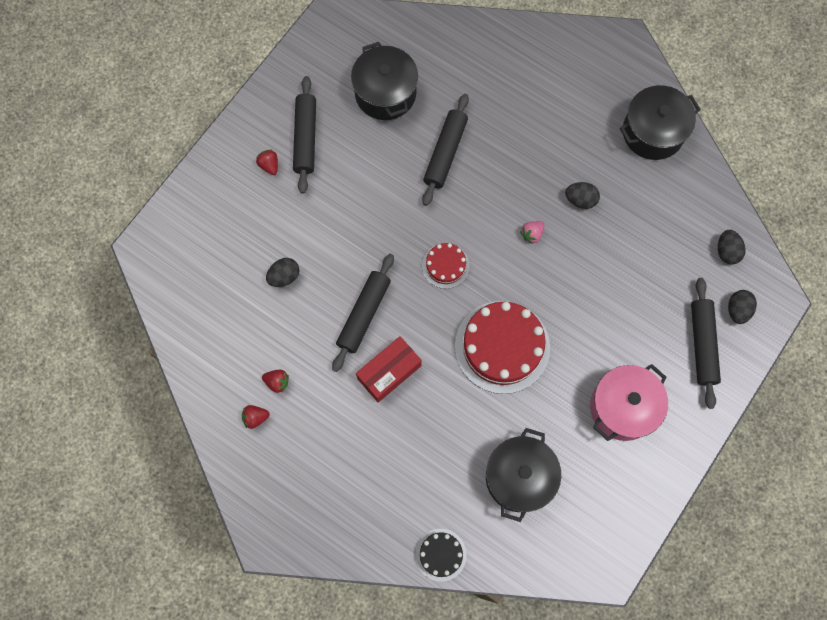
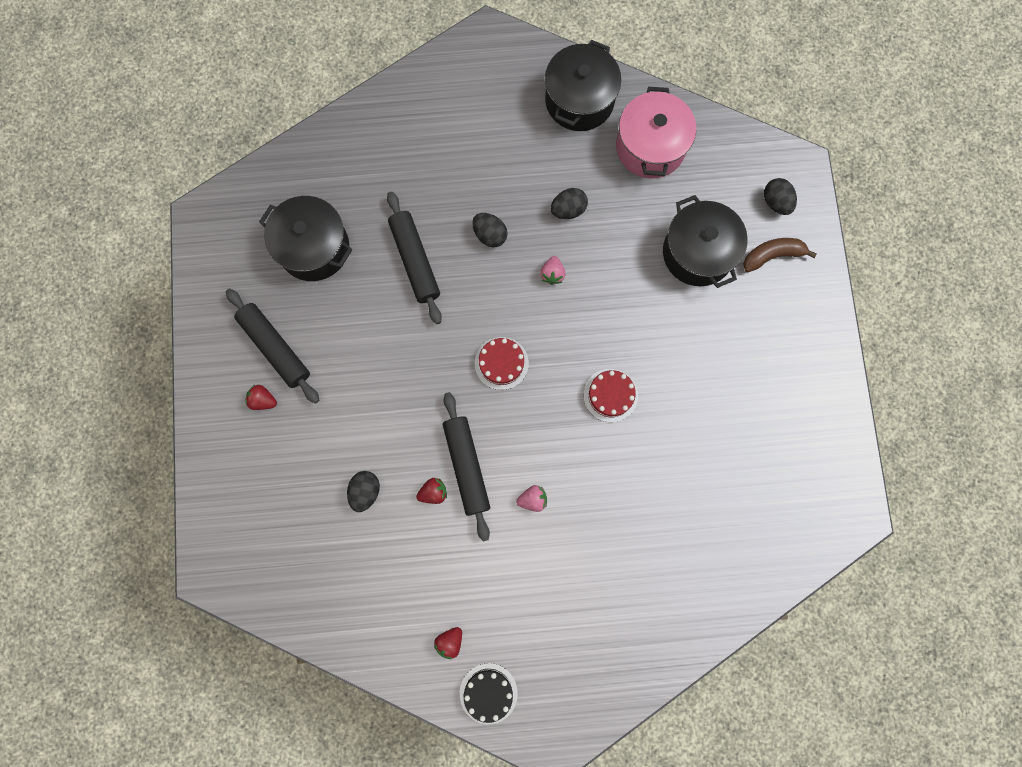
camera: 40 degrees left, 5 degrees up
red strawberry [262,370,289,393] -> red strawberry moved to [416,478,447,504]
red box [356,336,422,403] -> pink strawberry [516,485,547,512]
black cake [415,529,467,582] -> black cake moved to [460,663,518,724]
red cake [455,301,550,394] -> red cake [584,369,638,422], size x0.51
black pot [486,428,561,522] -> black pot moved to [663,195,748,288]
pink pot [590,364,668,441] -> pink pot moved to [616,87,696,178]
black rolling pin [691,278,721,409] -> brown banana [743,238,817,272]
black egg [718,230,746,265] -> black egg moved to [472,213,507,247]

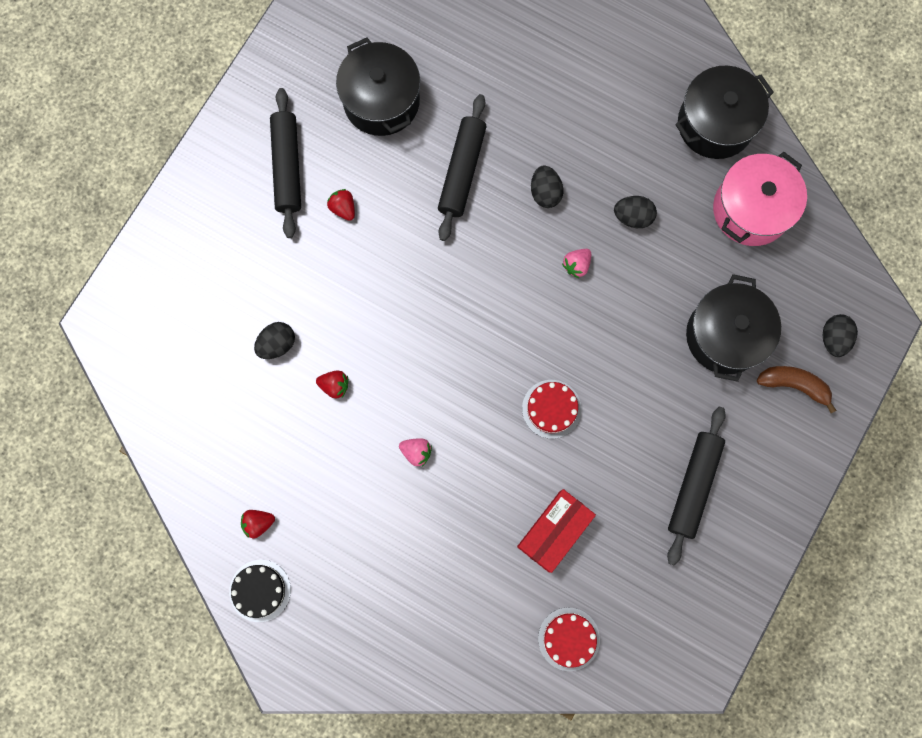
camera: 35 degrees right, 0 degrees up
red strawberry [245,385,277,410] -> red strawberry moved to [327,189,355,221]
black rolling pin [443,392,490,541] -> black rolling pin moved to [667,407,726,565]
red cake [475,337,529,390] -> red cake moved to [538,608,600,671]
none -> red box [517,489,596,573]

